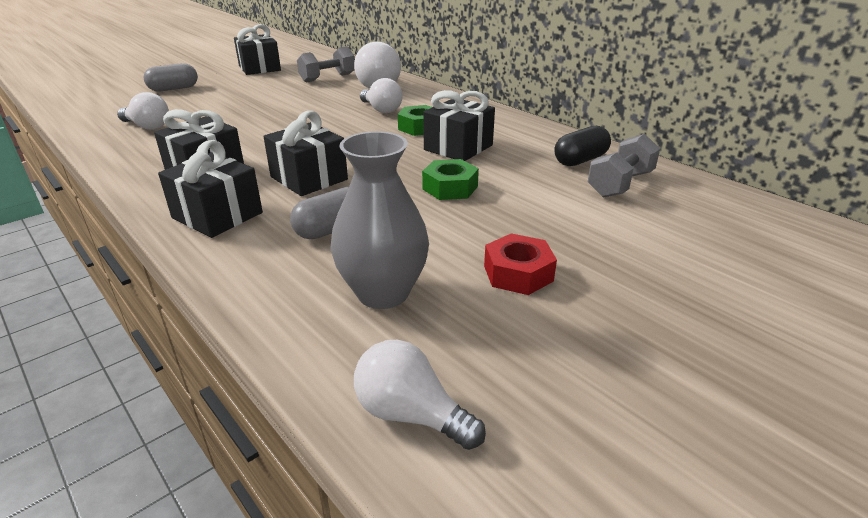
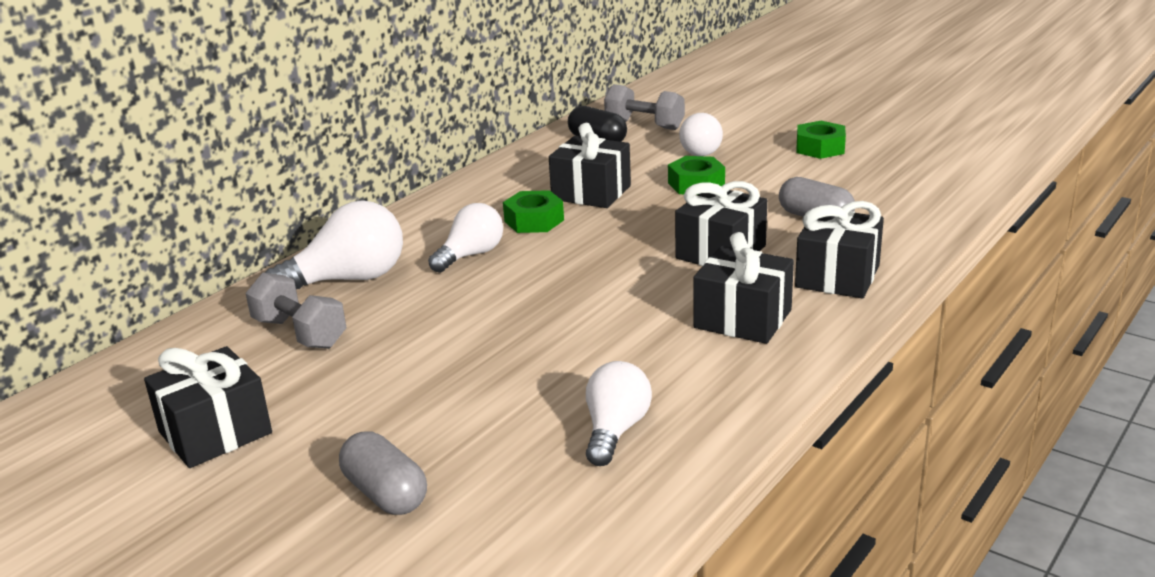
camera: 100 degrees left, 5 degrees down
grey vase [330,131,429,309] -> none
white light bulb [354,340,486,450] -> white light bulb moved to [679,113,723,156]
red nut [484,233,557,295] -> green nut [796,121,846,159]

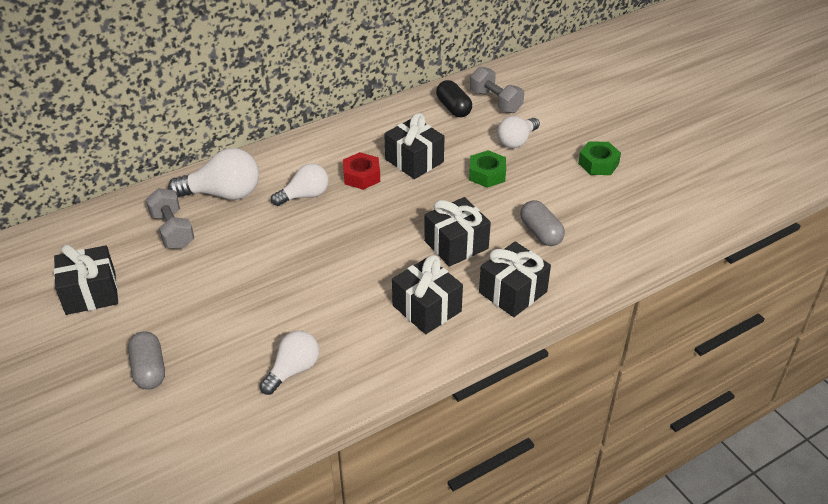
camera: 20 degrees right, 15 degrees up
green nut [503,190,564,233] -> red nut [343,152,380,190]

